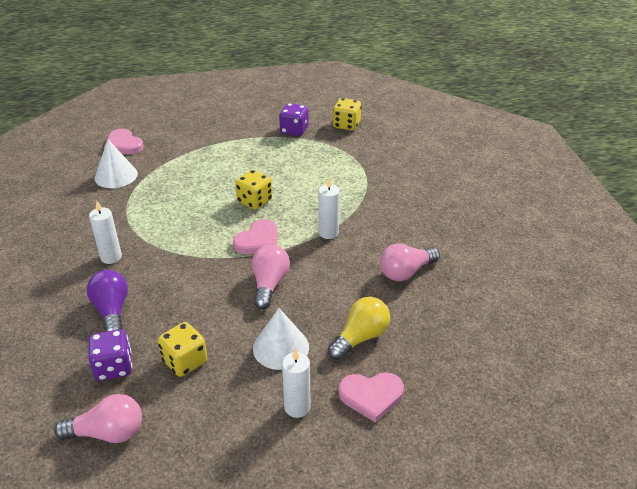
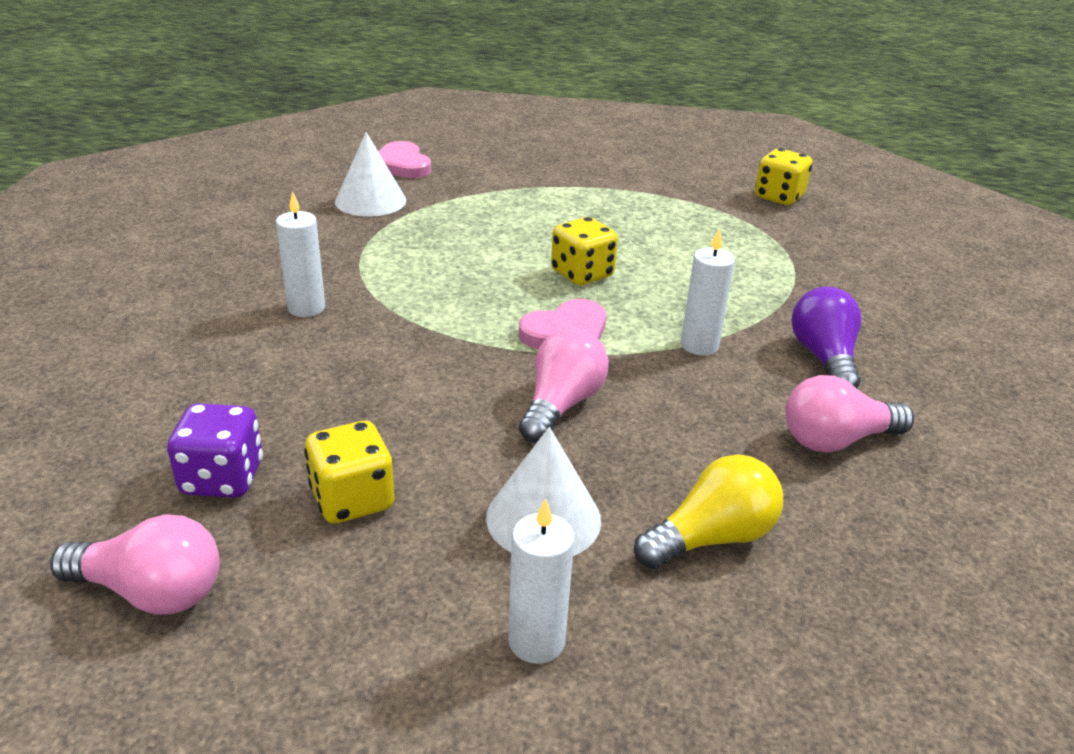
camera: 15 degrees right, 5 degrees down
purple light bulb [87,270,128,332] -> purple light bulb moved to [791,286,861,388]
purple dice [279,103,309,136] -> none
pink heart [339,372,404,423] -> none

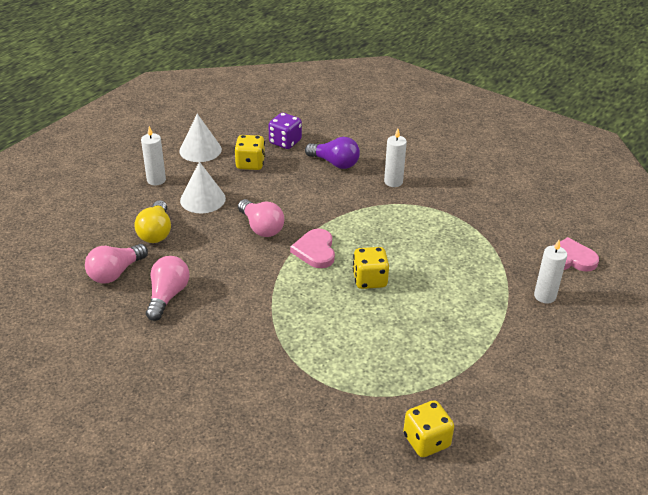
camera: 120 degrees right, 5 degrees up
pink light bulb [50,514,220,615] -> pink light bulb moved to [85,244,148,283]
white cone [335,132,406,217] -> white cone moved to [179,114,222,162]
white candle [681,228,735,356] -> white candle moved to [534,240,567,303]
purple light bulb [791,286,861,388] -> purple light bulb moved to [305,137,360,169]

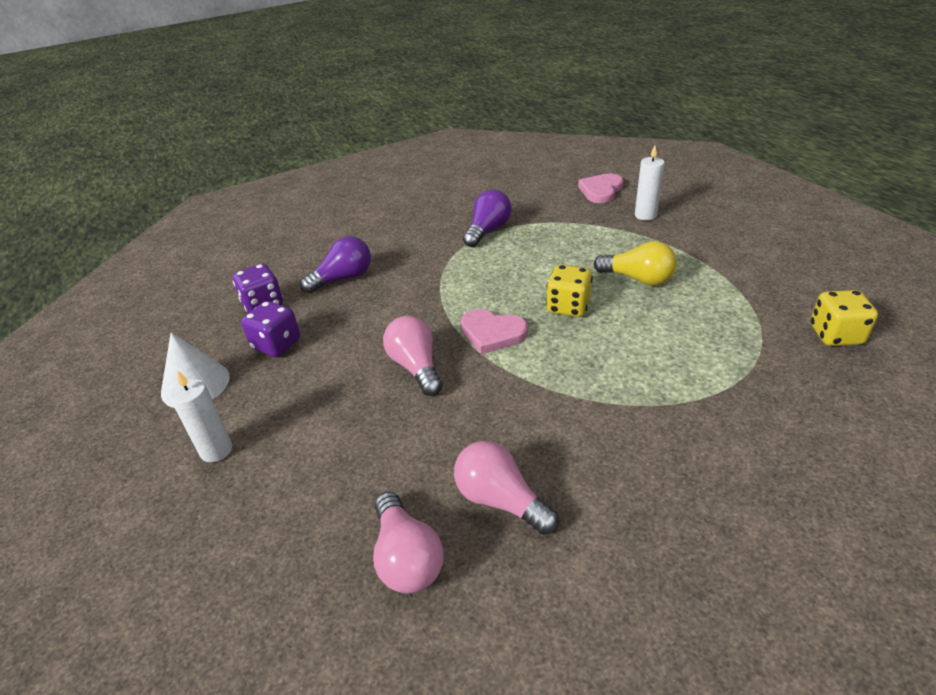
camera: 60 degrees left, 0 degrees up
yellow light bulb [134,200,171,243] -> yellow light bulb moved to [594,241,677,285]
white cone [180,162,226,213] -> none
yellow dice [234,135,265,170] -> purple dice [241,301,300,357]
pink light bulb [238,199,284,237] -> pink light bulb turned 105 degrees counterclockwise [383,315,443,396]
white candle [384,129,407,187] -> none
none -> purple light bulb [463,190,512,247]

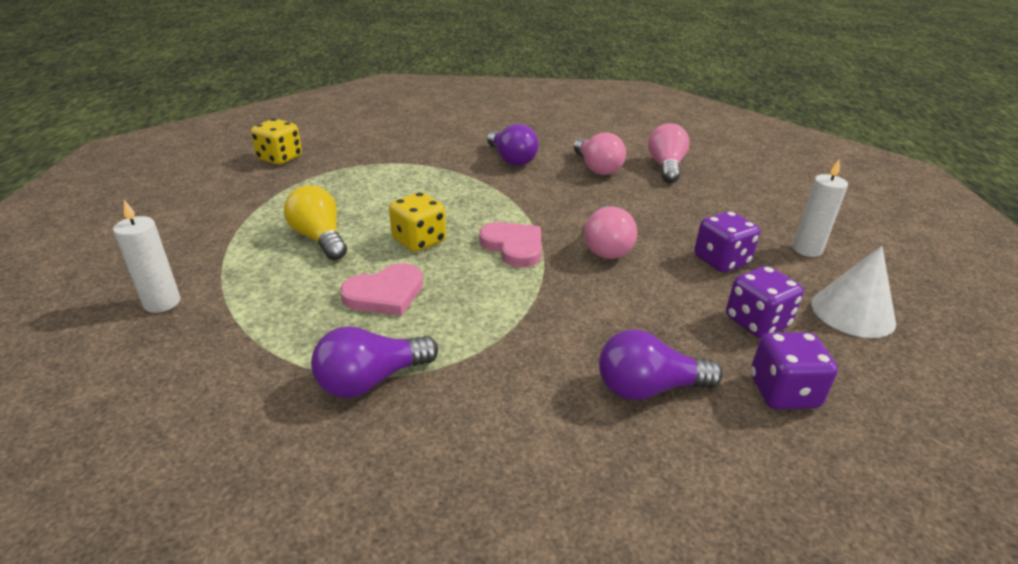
camera: 155 degrees left, 5 degrees down
pink heart [578,173,623,203] -> pink heart moved to [340,263,423,316]
none -> purple light bulb [487,124,538,166]
none -> purple dice [694,211,760,272]

